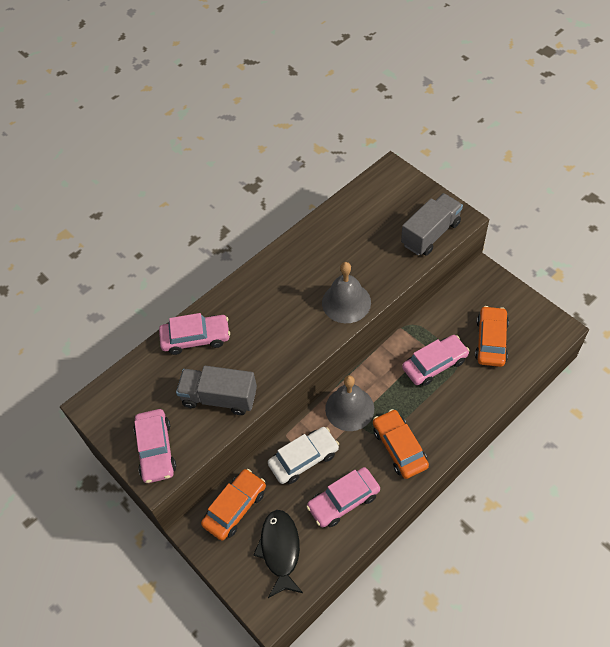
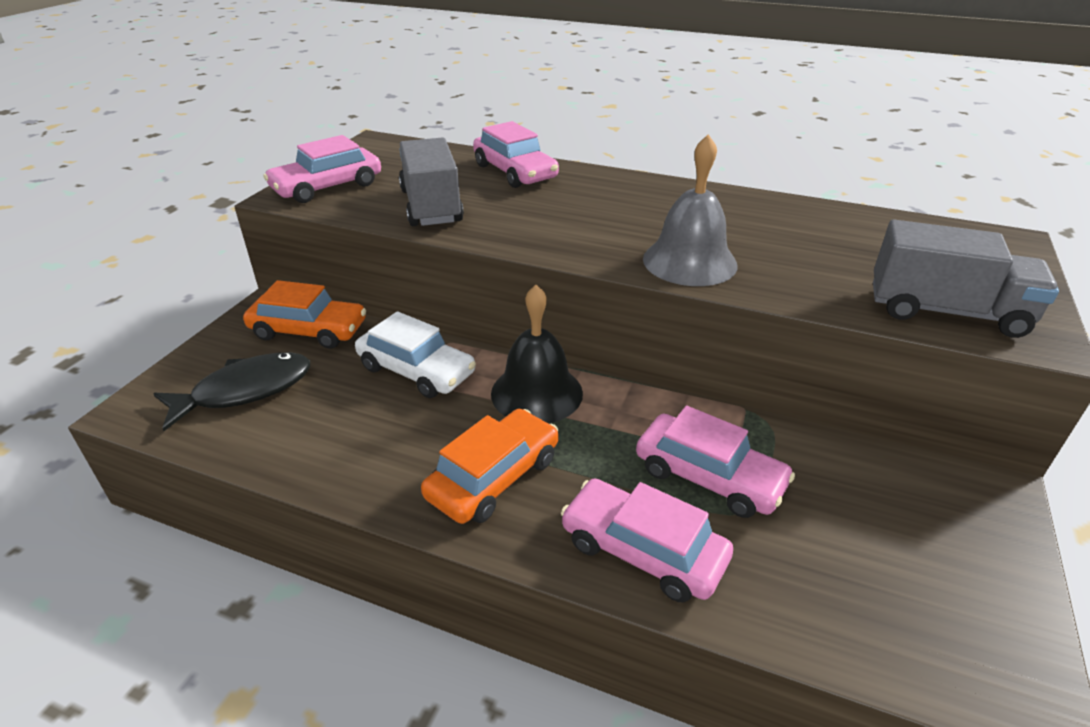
camera: 60 degrees right, 20 degrees down
pink car [306,467,380,528] -> pink car moved to [561,479,733,603]
grey bell [325,375,374,431] -> black bell [491,285,583,424]
orange car [475,306,509,367] -> none

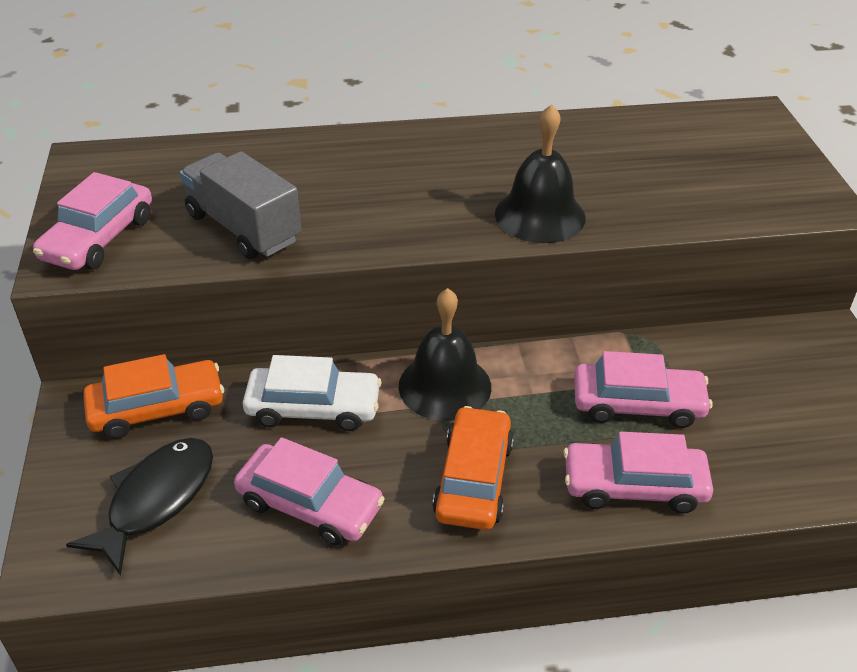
camera: 30 degrees left, 5 degrees up
pink car [473,121,559,188] -> pink car moved to [234,437,384,546]
grey bell [643,134,738,286] -> black bell [495,104,586,243]
grey truck [873,219,1059,338] -> none

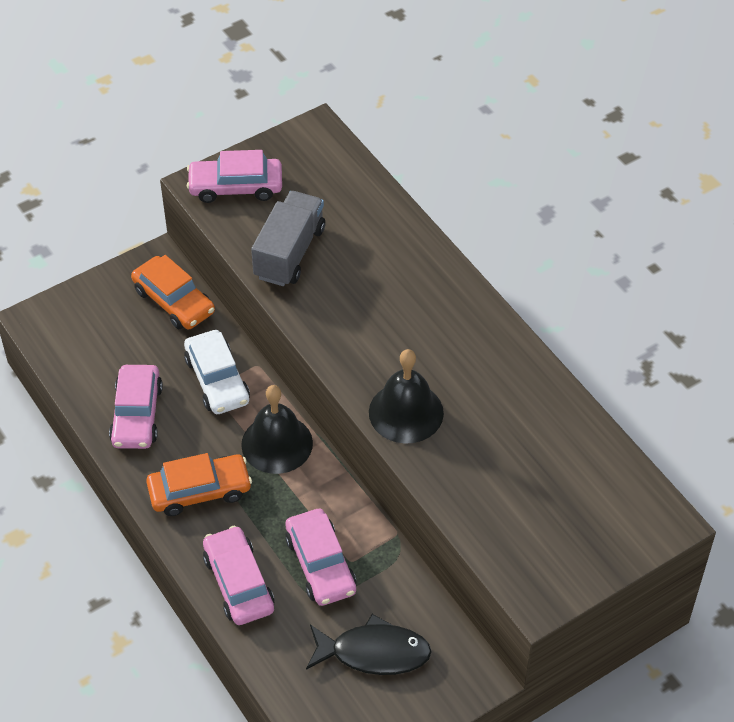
camera: 65 degrees right, 10 degrees up
black fish [66,438,213,576] -> black fish moved to [306,614,432,675]

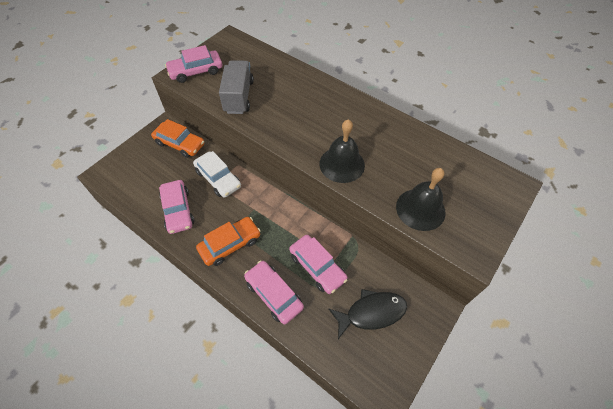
camera: 20 degrees left, 5 degrees up
black bell [241,385,313,474] -> black bell moved to [396,168,446,231]

